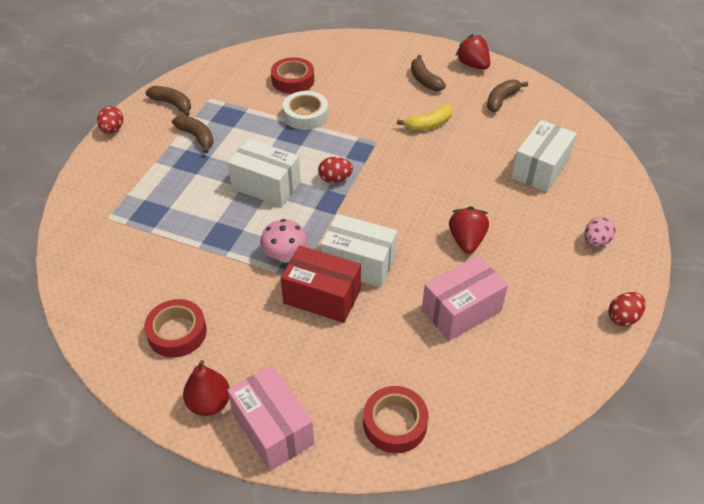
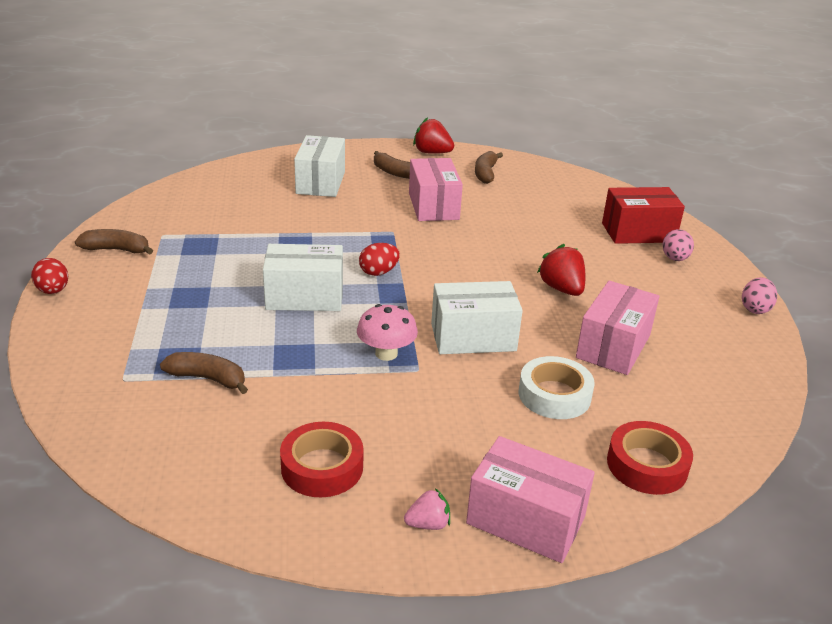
camera: 30 degrees left, 15 degrees down
brown banana [172,115,214,153] -> brown banana moved to [160,352,248,394]
red pear [183,360,230,416] -> pink strawberry [404,488,450,530]
red tape [271,57,314,94] -> none
red box [280,246,361,323] -> red box moved to [602,187,685,244]
white tape [283,91,328,130] -> white tape moved to [519,356,595,419]
yellow banana [397,104,453,131] -> pink box [409,158,463,221]
white box [511,120,577,192] -> white box moved to [294,135,345,197]
red egg [608,292,646,326] -> pink egg [742,277,777,314]

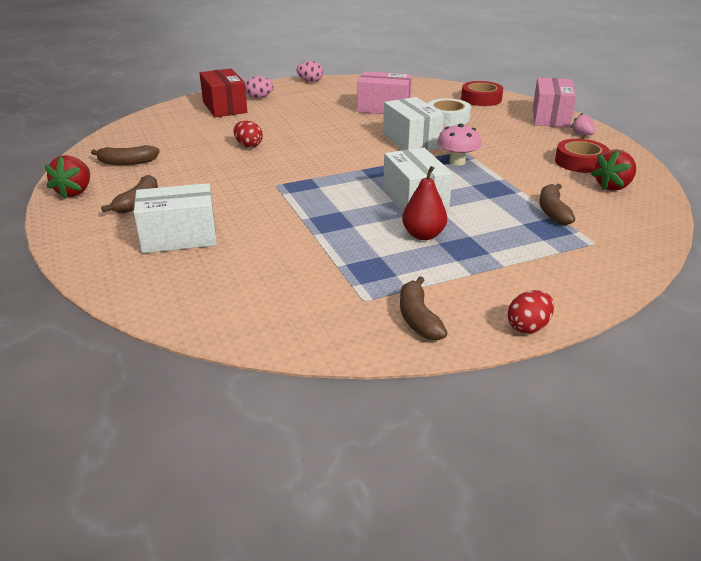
camera: 105 degrees left, 0 degrees up
red egg [359,243,400,276] -> red egg moved to [233,121,263,148]
pink box [409,158,463,221] -> none
red strawberry [537,244,585,296] -> red strawberry moved to [591,149,636,191]
none -> red pear [402,166,447,240]

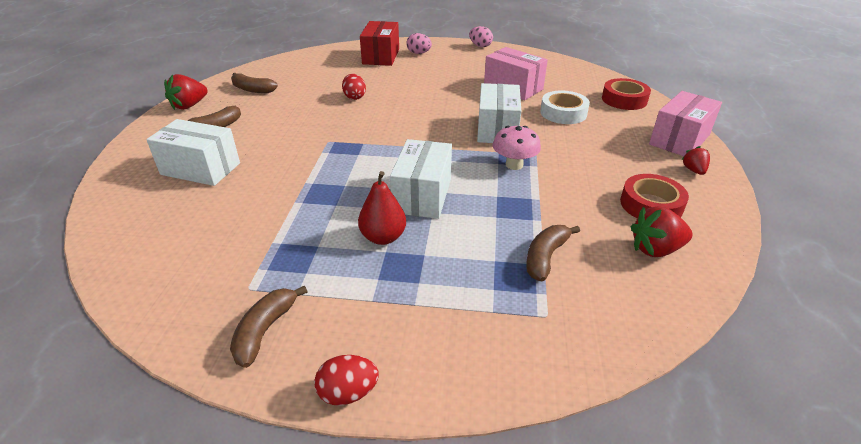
camera: 30 degrees right, 5 degrees up
pink strawberry [571,113,595,135] -> red strawberry [681,146,710,175]

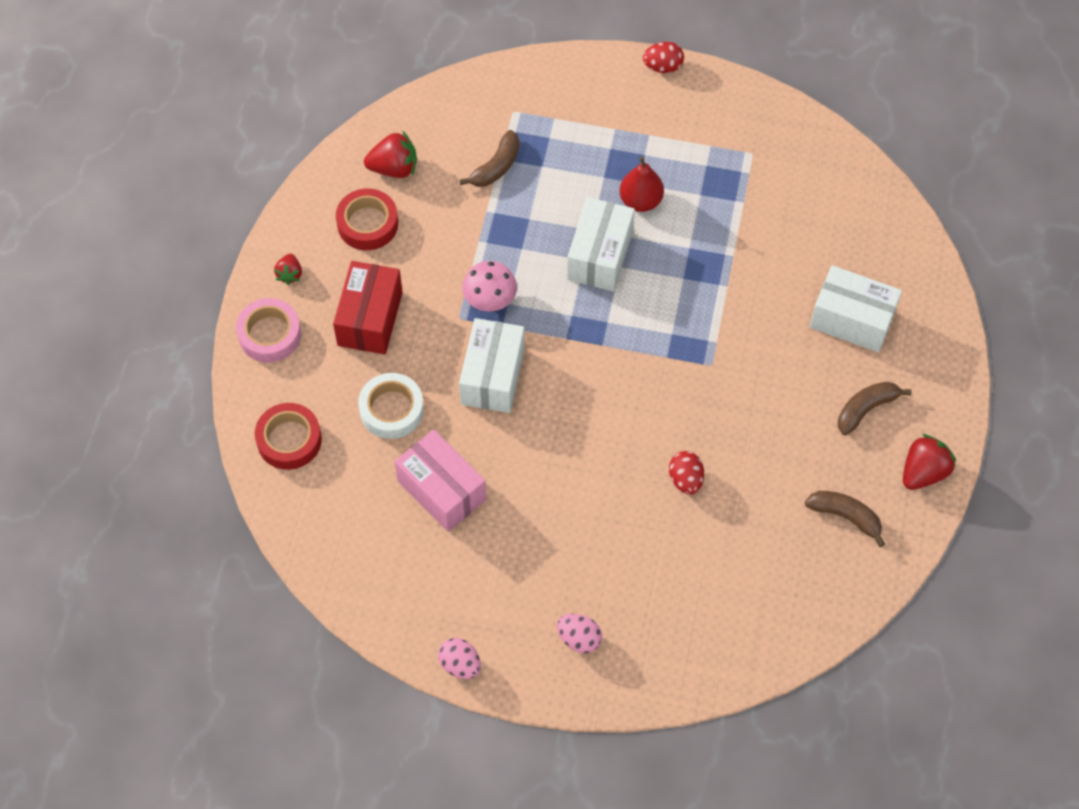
camera: 175 degrees left, 25 degrees up
brown banana [230,285,308,368] -> none
red box [360,21,399,66] -> red box moved to [333,261,403,355]
pink box [649,91,722,156] -> pink tape [236,298,301,362]

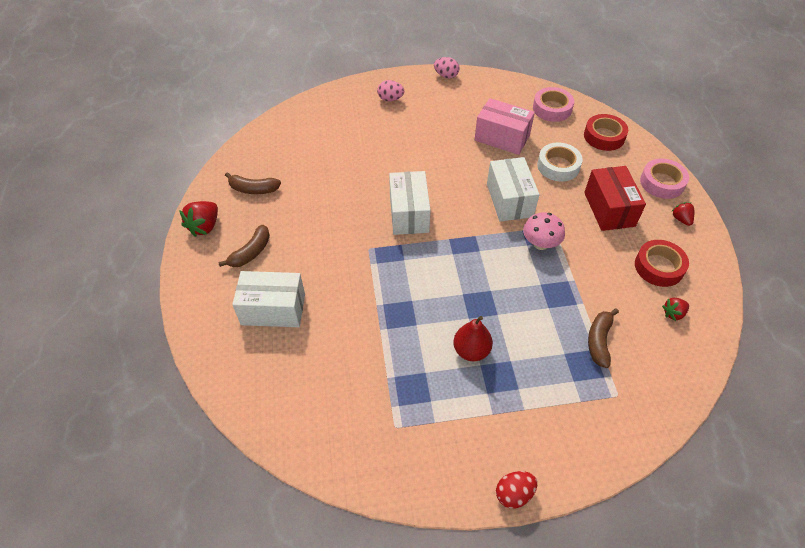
camera: 160 degrees right, 10 degrees down
red strawberry [364,130,417,178] -> red strawberry [662,298,689,321], size x0.60
white box [567,197,635,291] -> white box moved to [389,171,431,235]
red egg [669,451,704,494] -> none
none -> pink tape [533,87,574,122]

